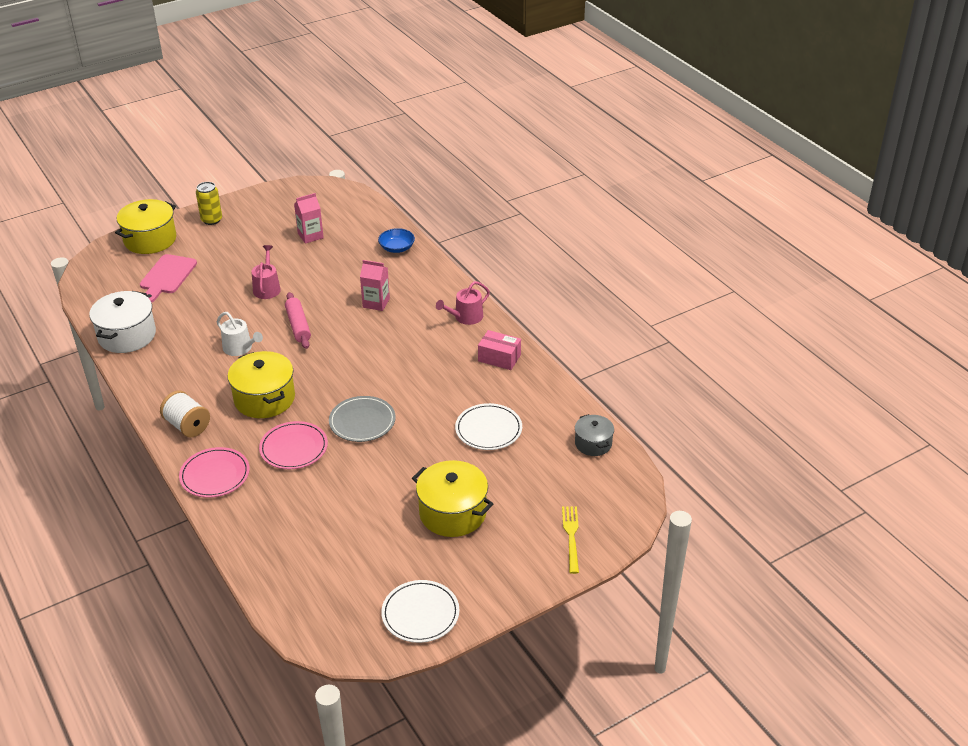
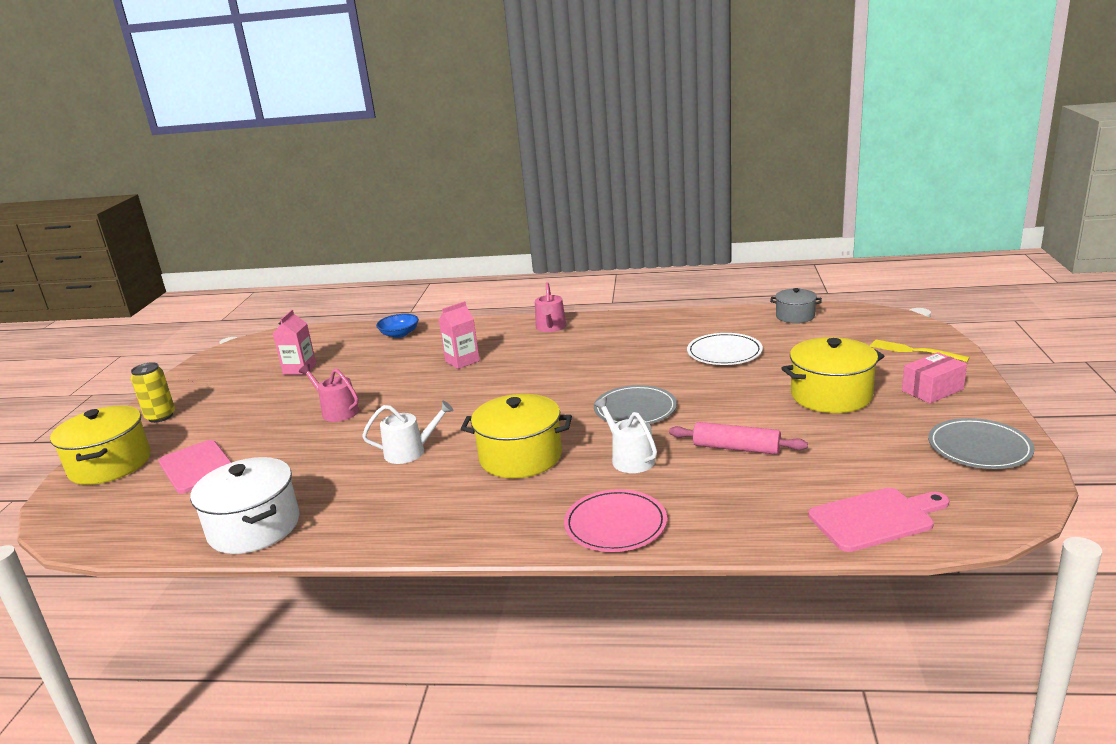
camera: 50 degrees left, 15 degrees down
white spool [160,390,210,437] -> none
pink plate [259,421,328,469] -> white watering can [594,397,657,473]
pink rolling pin [285,292,311,349] -> pink rolling pin moved to [669,422,808,455]
white plate [381,580,459,643] -> grey plate [928,418,1035,469]
pink box [478,330,521,370] -> pink box moved to [902,352,967,404]
none -> pink cutting board [808,488,949,552]

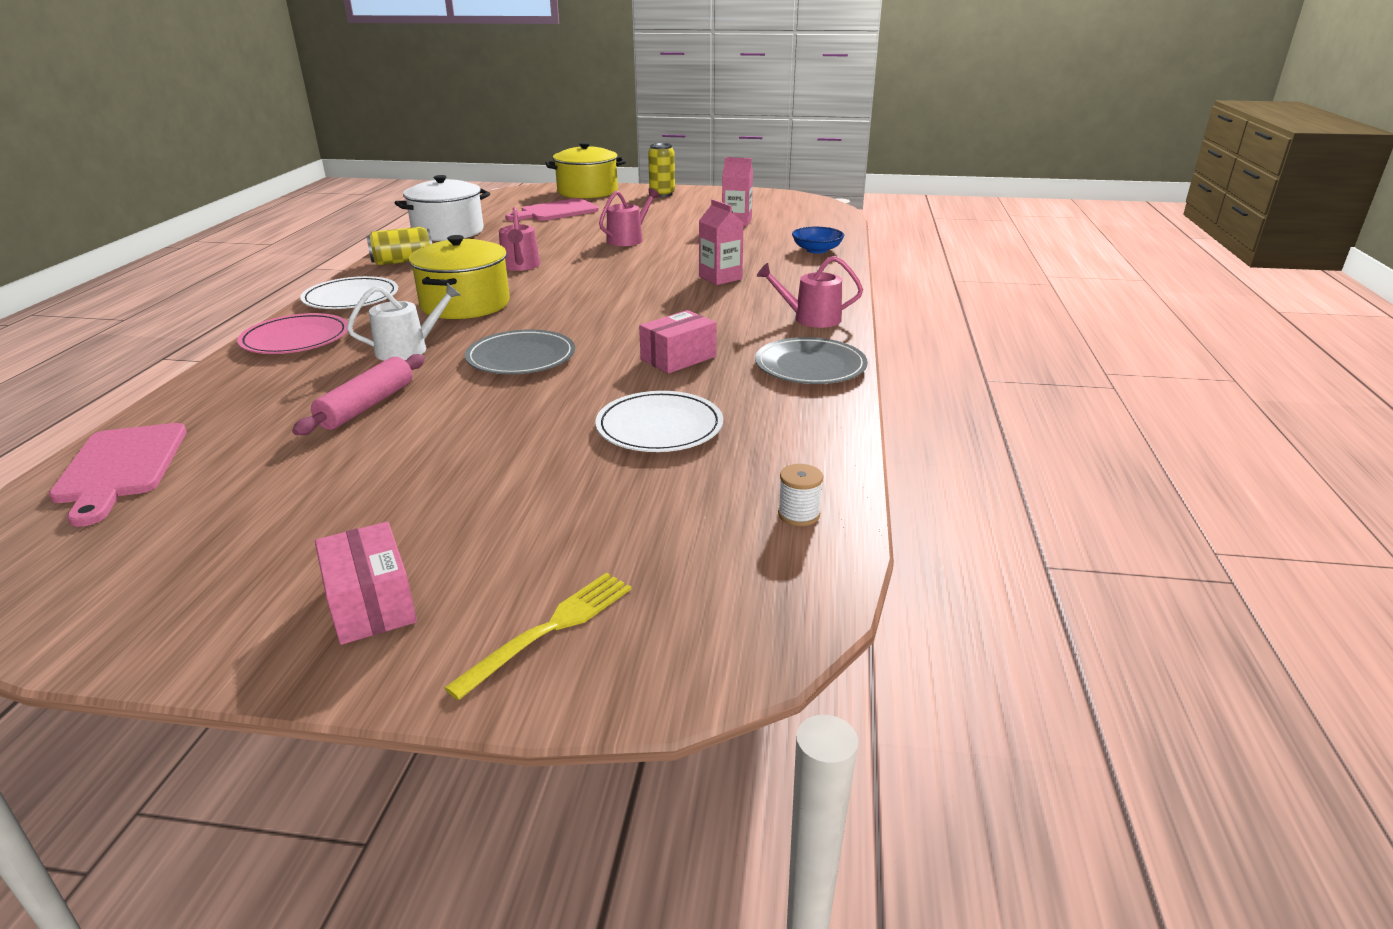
camera: 90 degrees right, 5 degrees up
white watering can [362,401,454,464] -> pink watering can [499,207,540,271]
grey pot [770,288,822,323] -> white spool [778,464,823,526]
yellow pot [781,337,884,413] -> none
grey plate [928,418,1035,469] -> grey plate moved to [755,337,868,384]
none -> white plate [300,276,398,309]
none -> yellow can [366,227,432,265]
none -> pink box [639,310,717,374]

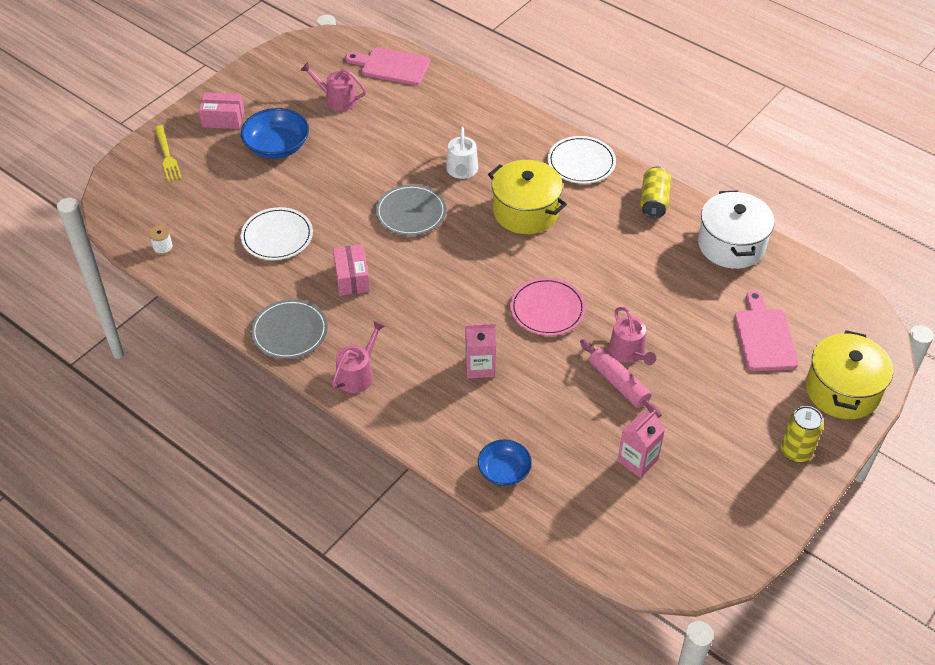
camera: 120 degrees right, 20 degrees up
pink plate [237,313,348,354] -> pink plate moved to [510,278,586,336]
pink rolling pin [292,354,425,435] -> pink rolling pin moved to [580,339,662,418]
pink watering can [499,207,540,271] -> pink watering can moved to [301,62,366,111]
none -> blue bowl [241,108,309,159]

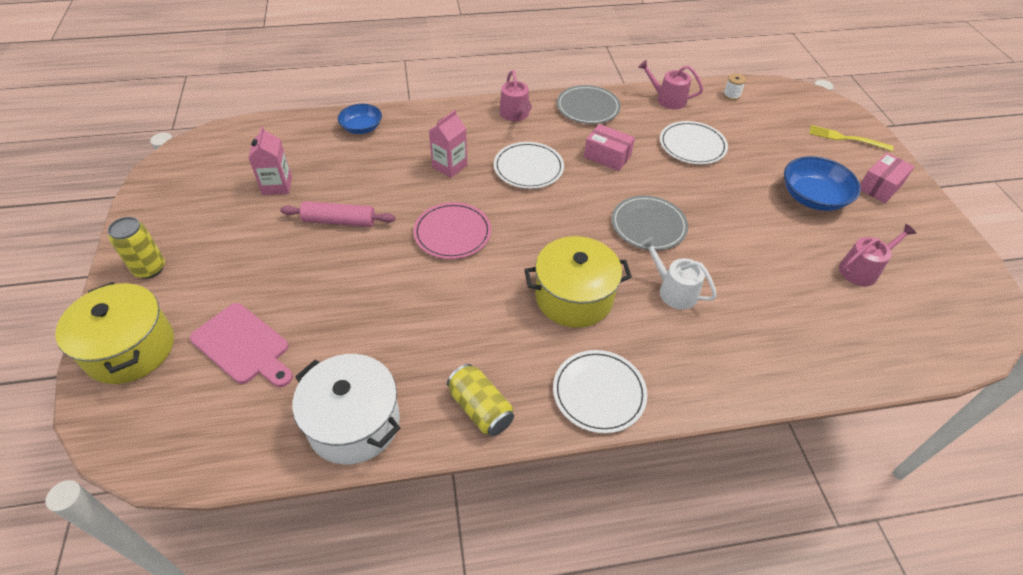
camera: 130 degrees right, 0 degrees up
pink cutting board [345,47,430,85] -> none
pink watering can [609,307,656,365] -> pink watering can moved to [638,60,703,110]
none -> white plate [494,142,564,189]

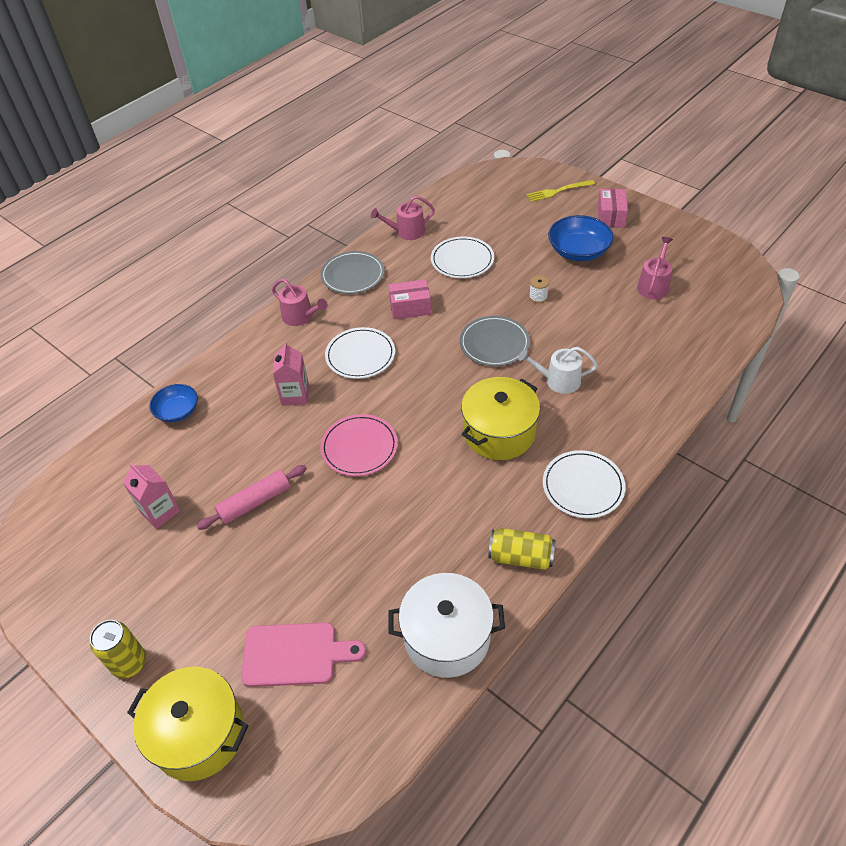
camera: 35 degrees left, 0 degrees up
white spool [723,74,746,100] -> white spool moved to [529,275,549,303]

